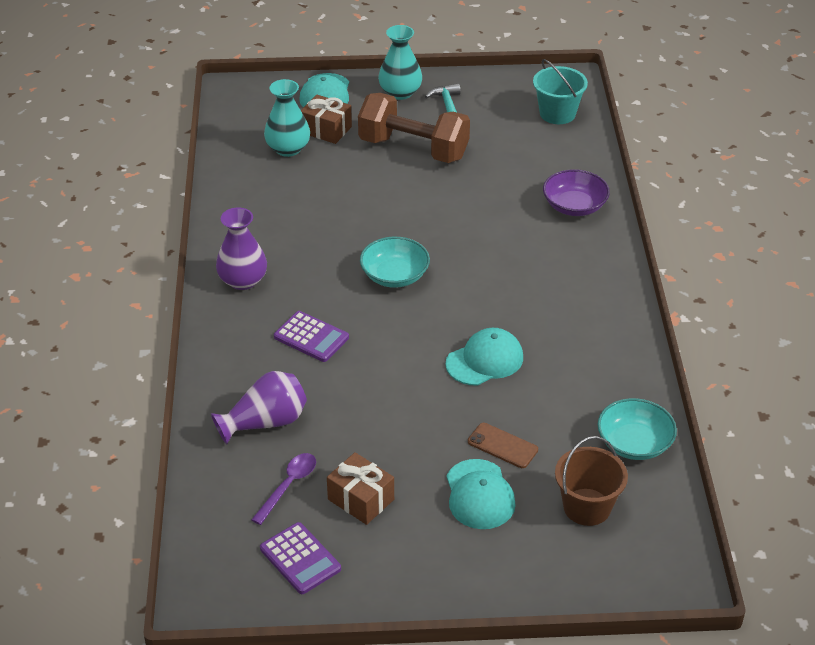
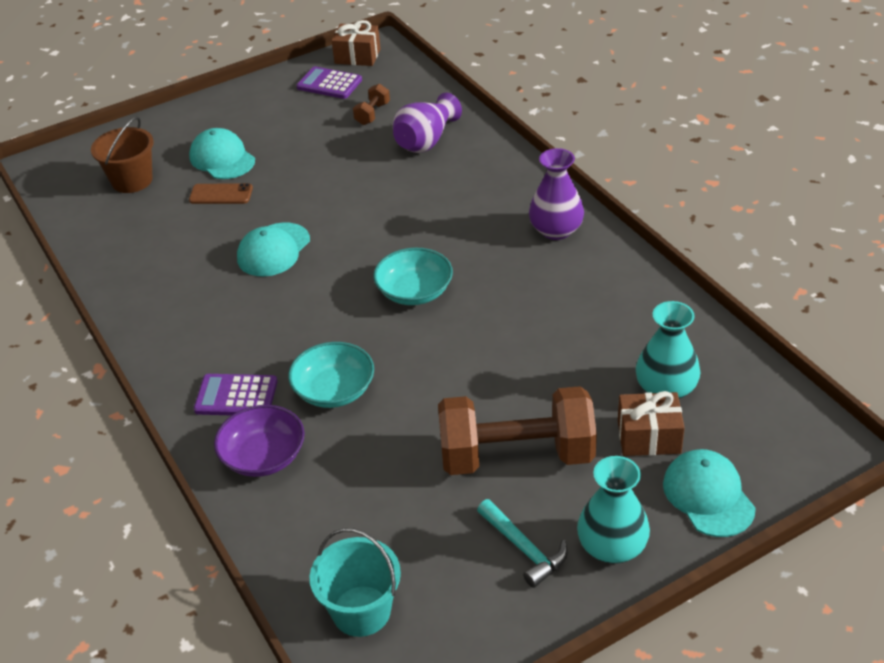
camera: 155 degrees right, 0 degrees up
purple spoon [251,453,316,525] -> brown dumbbell [353,84,390,125]
purple calculator [274,311,349,362] -> purple calculator moved to [194,374,277,415]
brown gift [327,452,394,525] -> brown gift moved to [332,20,381,66]
turquoise bowl [597,398,677,460] -> turquoise bowl moved to [288,342,374,408]

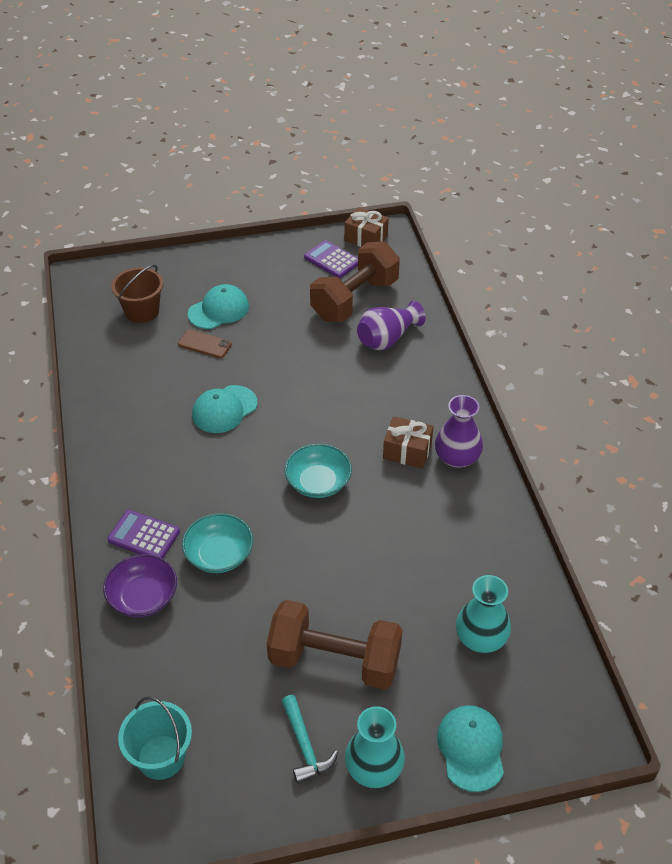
camera: 15 degrees right, 5 degrees up
turquoise cap [189,128,255,179] -> turquoise cap turned 75 degrees clockwise [188,284,249,329]
brown dumbbell [353,84,390,125] -> brown dumbbell [310,241,400,322], size x2.40
brown gift [618,391,685,456] -> brown gift moved to [383,416,434,469]

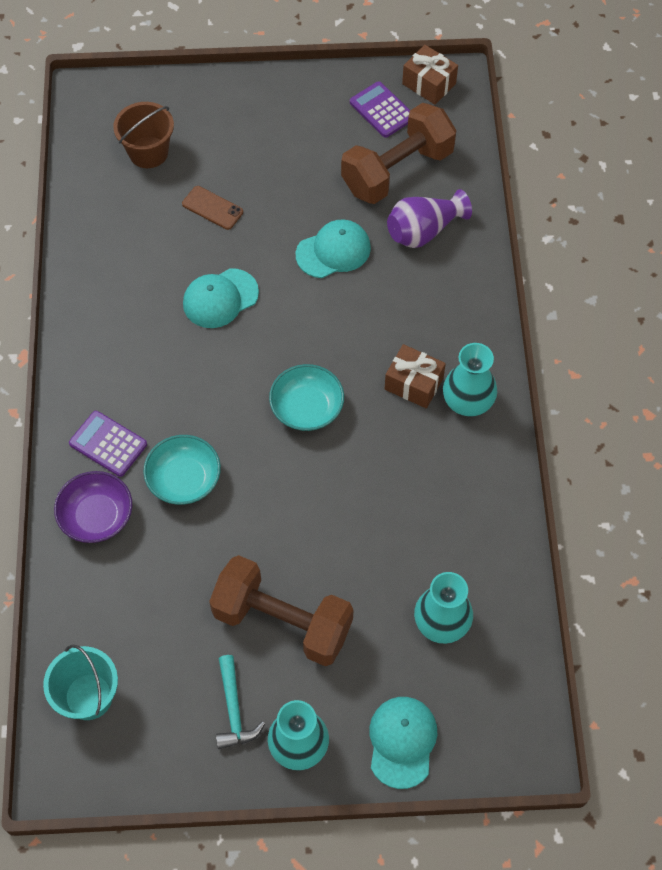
camera: 10 degrees right, 15 degrees up
turquoise cap [188,284,249,329] -> turquoise cap moved to [296,219,371,278]
purple vase [435,395,483,468] -> turquoise vase [443,343,497,417]

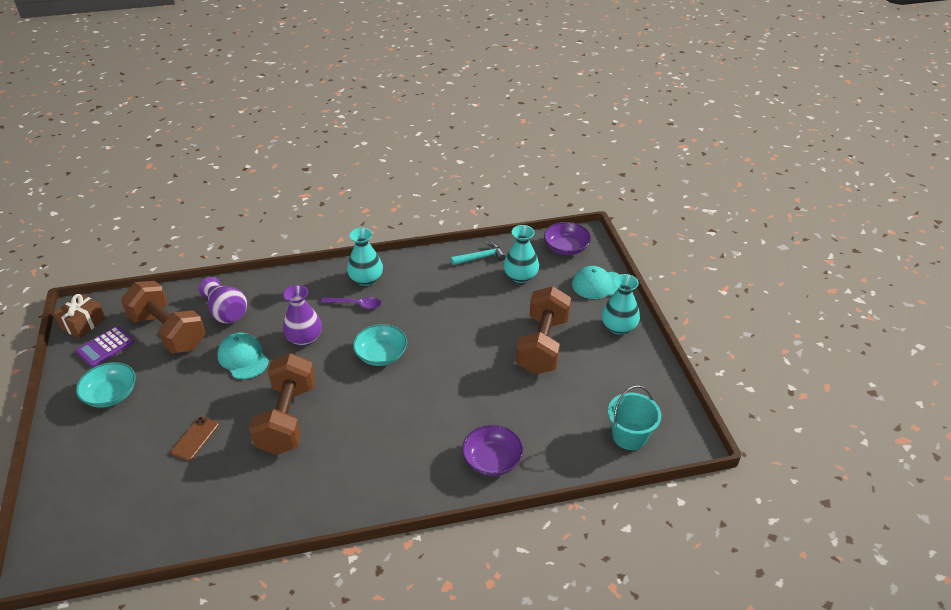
camera: 100 degrees left, 20 degrees down
purple calculator [69,411,147,477] -> none
brown bucket [113,102,174,168] -> none
turquoise bowl [143,435,221,505] -> turquoise bowl moved to [76,362,136,408]
turquoise cap [183,268,259,328] -> brown dumbbell [249,353,316,455]
turquoise hammer [216,655,265,749] -> turquoise hammer moved to [451,242,506,265]
brown gift [385,344,446,408] -> purple spoon [321,297,382,309]
none -> purple vase [283,285,322,346]
none -> purple bowl [544,222,591,255]

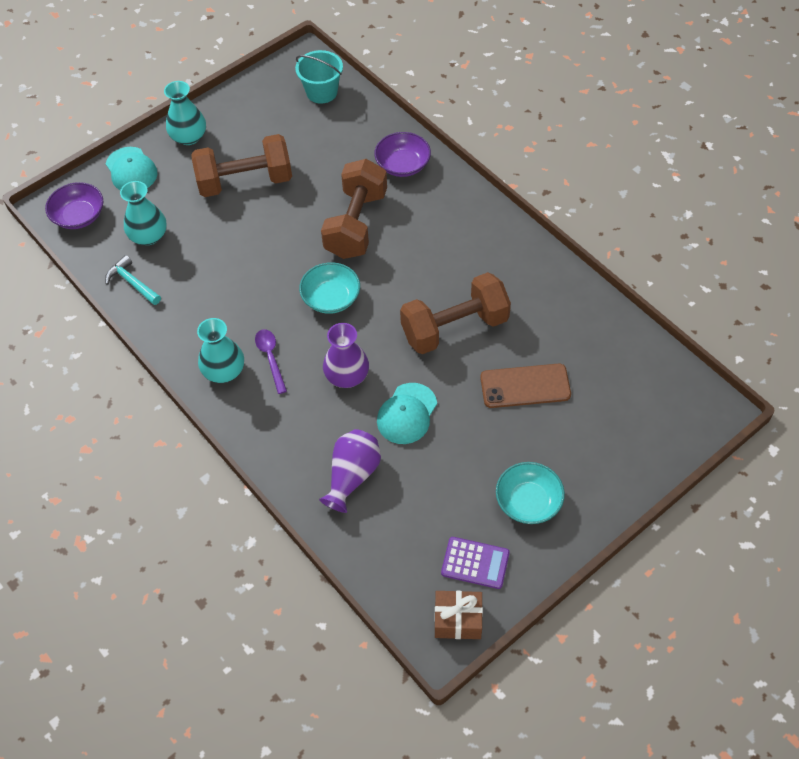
camera: 115 degrees left, 15 degrees up
brown dumbbell [121,281,206,354] -> brown dumbbell moved to [321,159,387,259]
brown phone [171,416,219,461] -> brown phone [480,364,571,408], size x1.59

